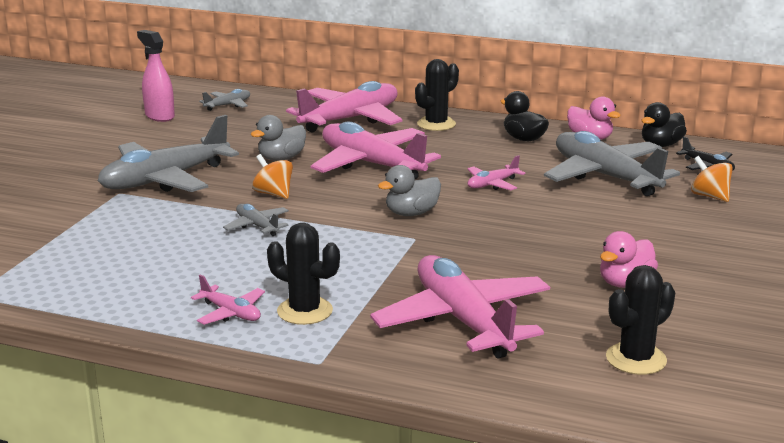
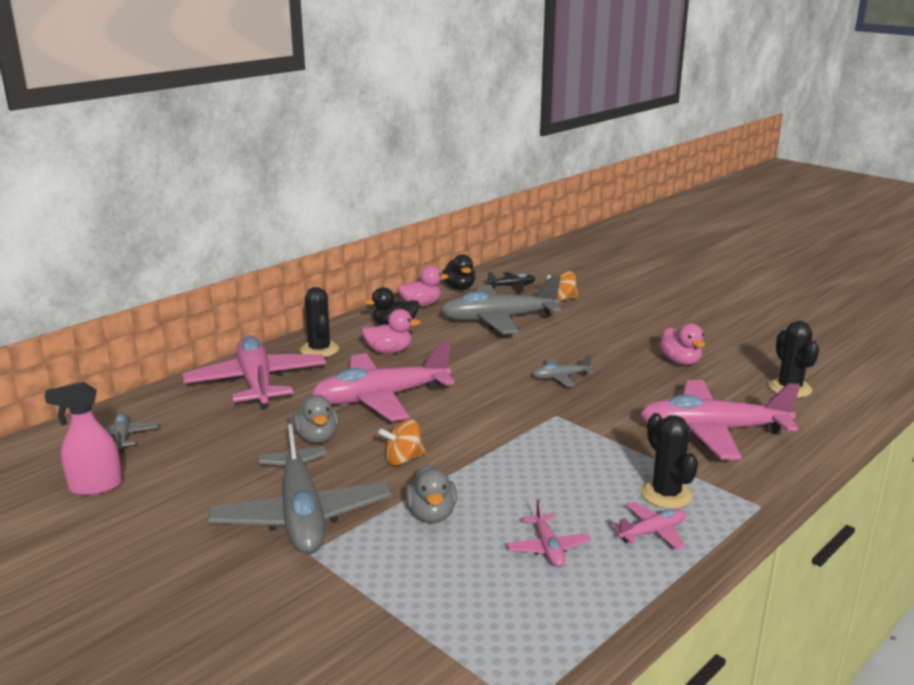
camera: 65 degrees left, 0 degrees up
grey plane [223,204,289,236] -> grey plane moved to [533,355,593,387]
black cactus [267,223,340,325] -> black cactus turned 75 degrees counterclockwise [640,413,698,509]
grey duck [378,165,441,216] -> grey duck moved to [405,465,457,523]
pink plane [467,155,525,190] -> pink plane moved to [507,499,591,567]
none -> pink duck [361,309,421,354]

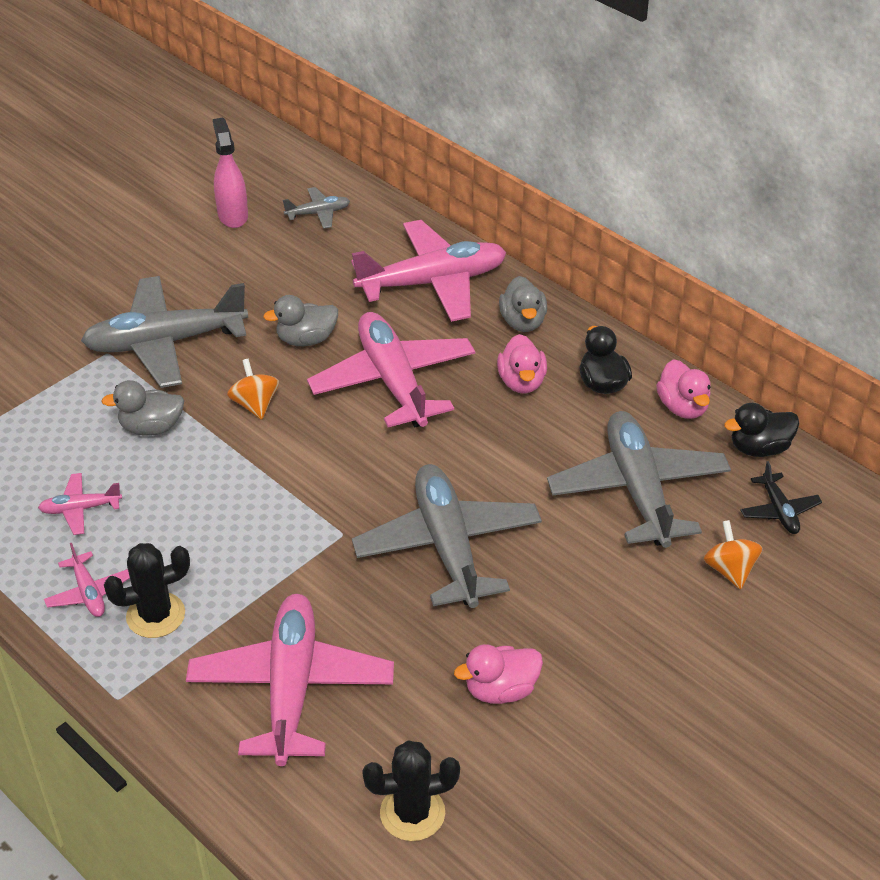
camera: 90 degrees right, 20 degrees up
black cactus [300,287,339,357] -> grey duck [499,276,547,332]
grey plane [533,355,593,387] -> grey plane [352,464,542,608], size x2.23

